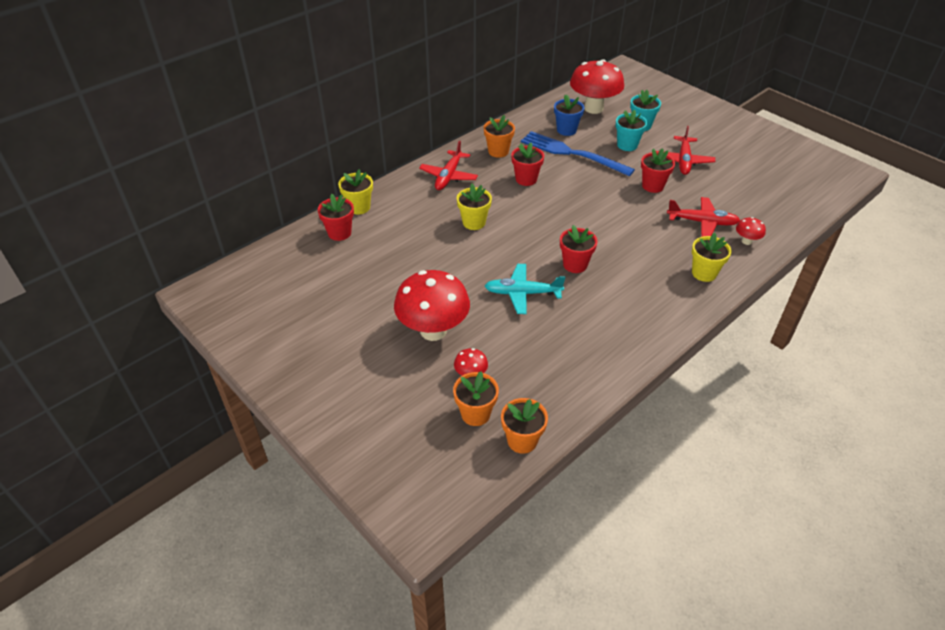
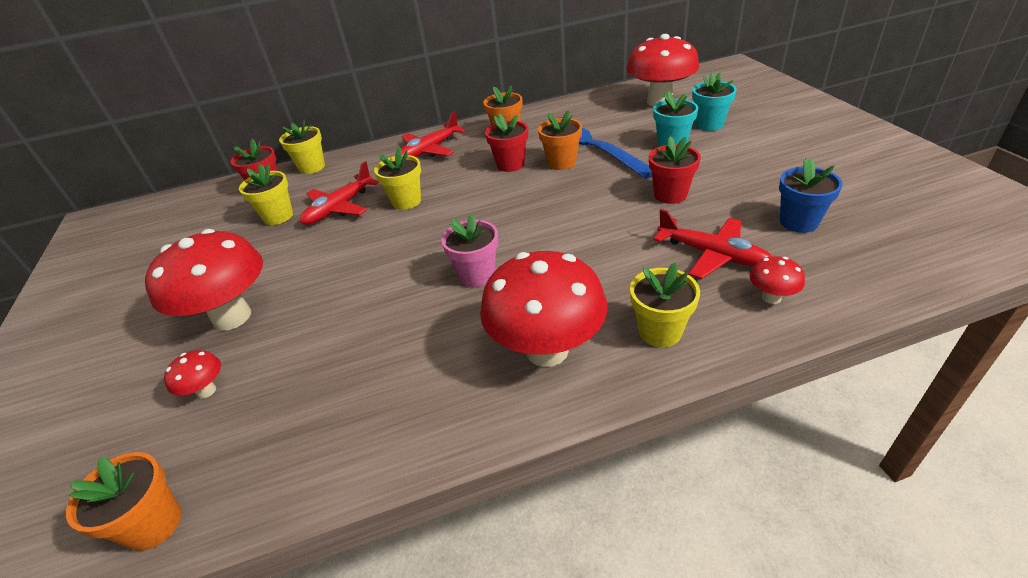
camera: 30 degrees right, 5 degrees down
orange flower pot [453,371,499,426] -> orange flower pot moved to [538,110,582,170]
turquoise plane [485,264,565,314] -> none
blue flower pot [554,94,584,136] -> blue flower pot moved to [779,158,843,233]
red flower pot [560,225,598,273] -> pink flower pot [441,214,498,287]
red plane [656,126,715,175] -> red plane moved to [300,161,379,225]
none -> yellow flower pot [239,164,293,225]
none -> red mushroom [480,251,607,367]

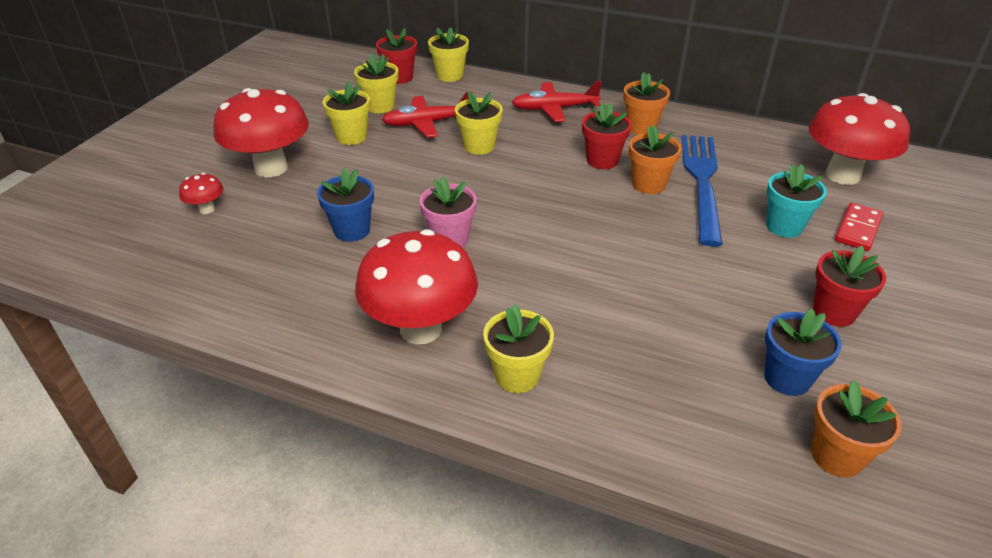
camera: 35 degrees right, 0 degrees up
orange flower pot [66,452,181,551] -> orange flower pot moved to [811,380,902,478]
red flower pot [649,136,701,204] -> red flower pot moved to [813,246,886,327]
red plane [653,209,772,279] -> none
turquoise flower pot [692,72,737,131] -> red domino [835,203,883,251]
red mushroom [750,256,805,304] -> none
none -> blue flower pot [317,168,374,242]
none -> yellow flower pot [323,81,370,145]

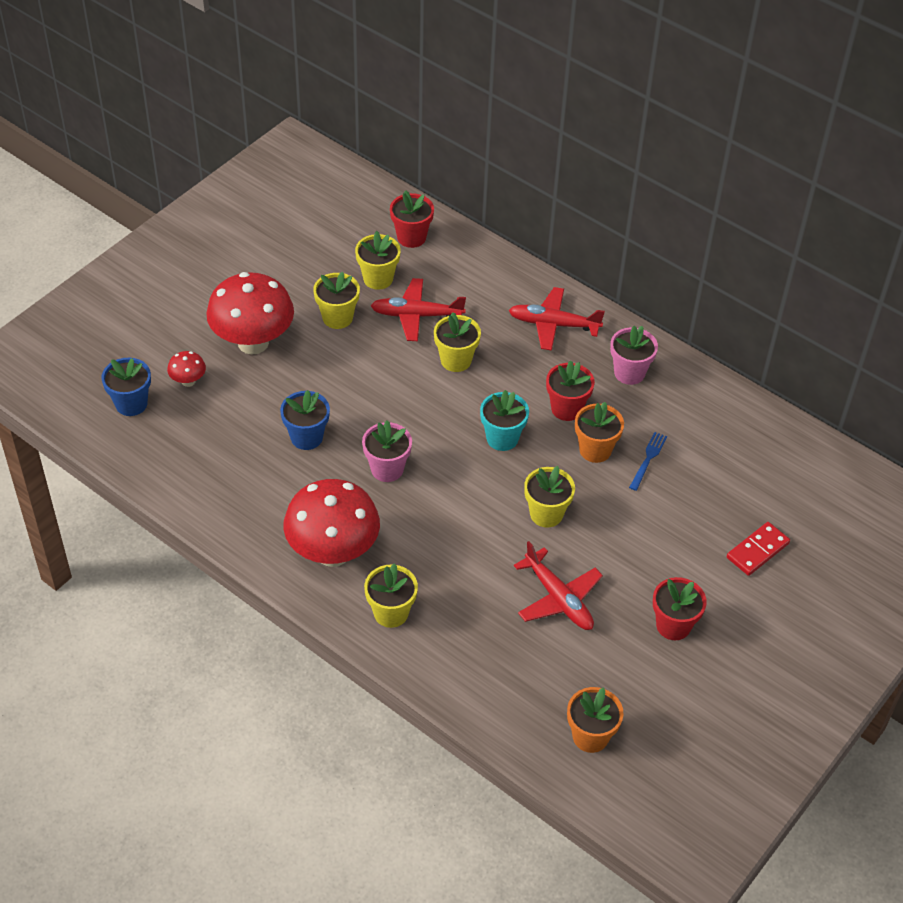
camera: 15 degrees right, 10 degrees up
yellow flower pot [428,27,469,82] -> yellow flower pot moved to [524,466,575,528]
orange flower pot [623,72,670,135] -> pink flower pot [610,326,658,385]
blue fork [682,135,723,247] -> blue fork [629,432,667,491], size x0.42
blue flower pot [764,309,842,396] -> blue flower pot moved to [102,358,151,416]
turquoise flower pot [766,164,827,238] -> turquoise flower pot moved to [480,390,529,451]
red mushroom [808,93,910,185] -> none
none -> red plane [514,541,603,630]

